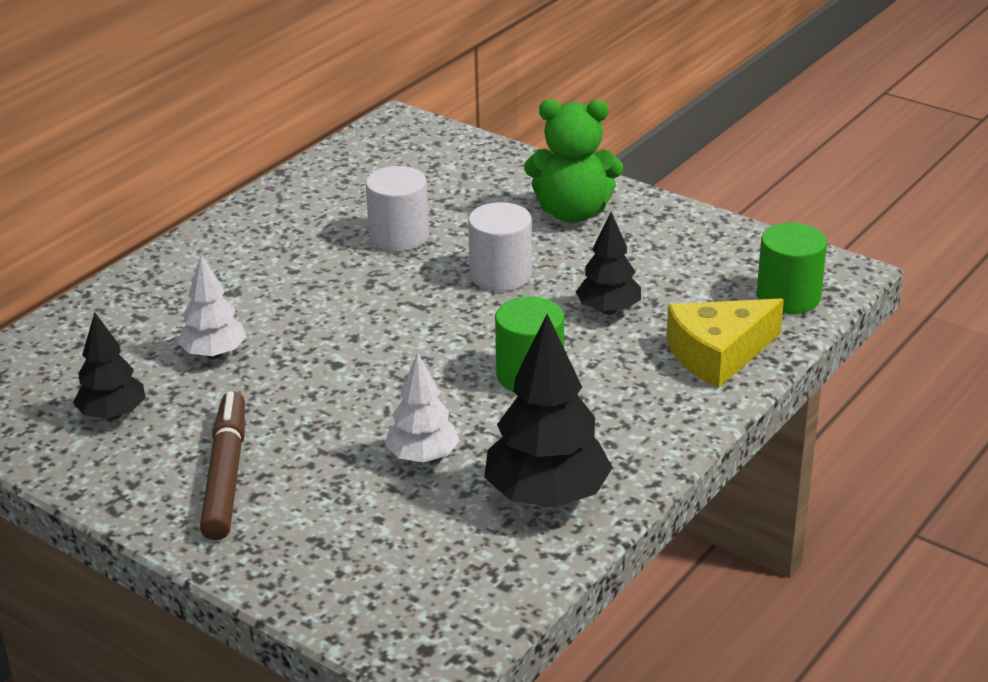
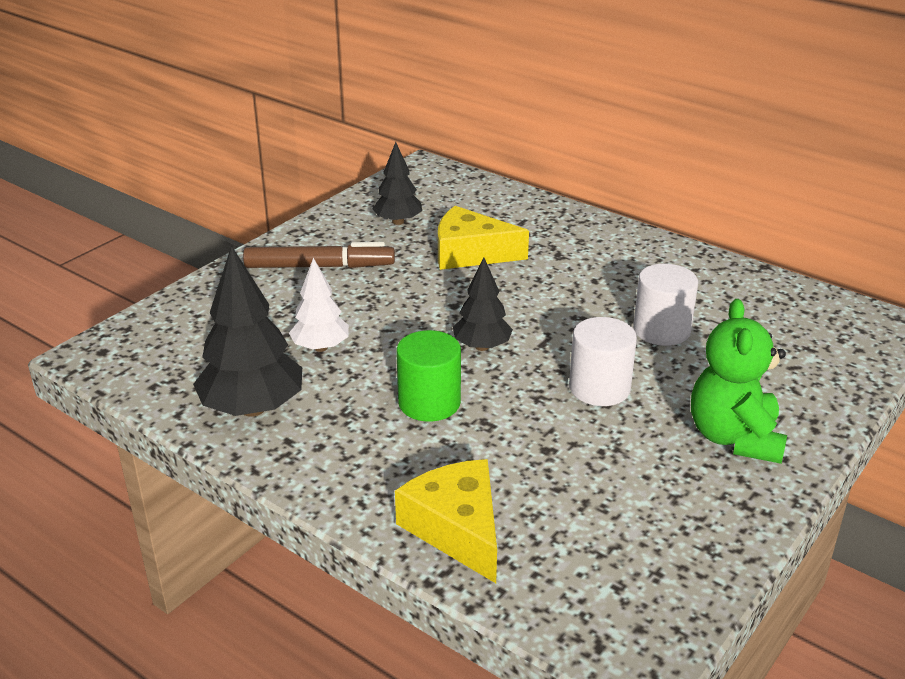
camera: 90 degrees right, 0 degrees up
white tree [178,254,247,359] -> yellow cheese [438,206,529,270]
black tree [576,212,641,315] -> black tree moved to [453,257,513,351]
green cylinder [757,223,827,314] -> none

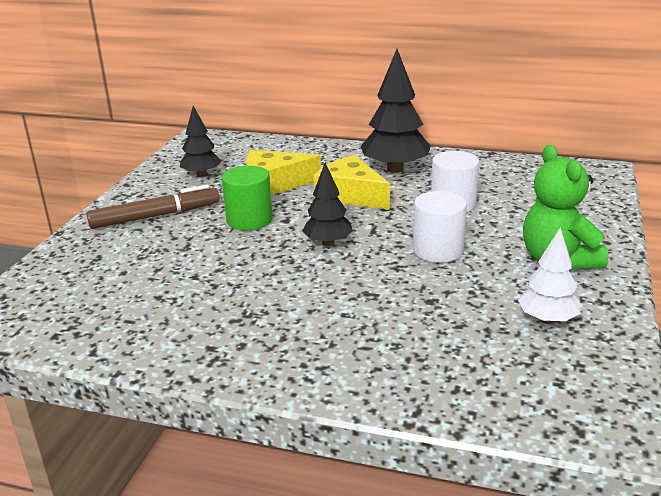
camera: 20 degrees left, 5 degrees down
black tree [193,246,302,417] -> black tree moved to [361,49,431,173]
white tree [289,258,349,352] -> white tree moved to [518,227,580,324]
yellow cheese [395,459,497,583] -> yellow cheese moved to [313,155,390,210]
green cylinder [396,330,461,422] -> green cylinder moved to [222,166,273,230]

